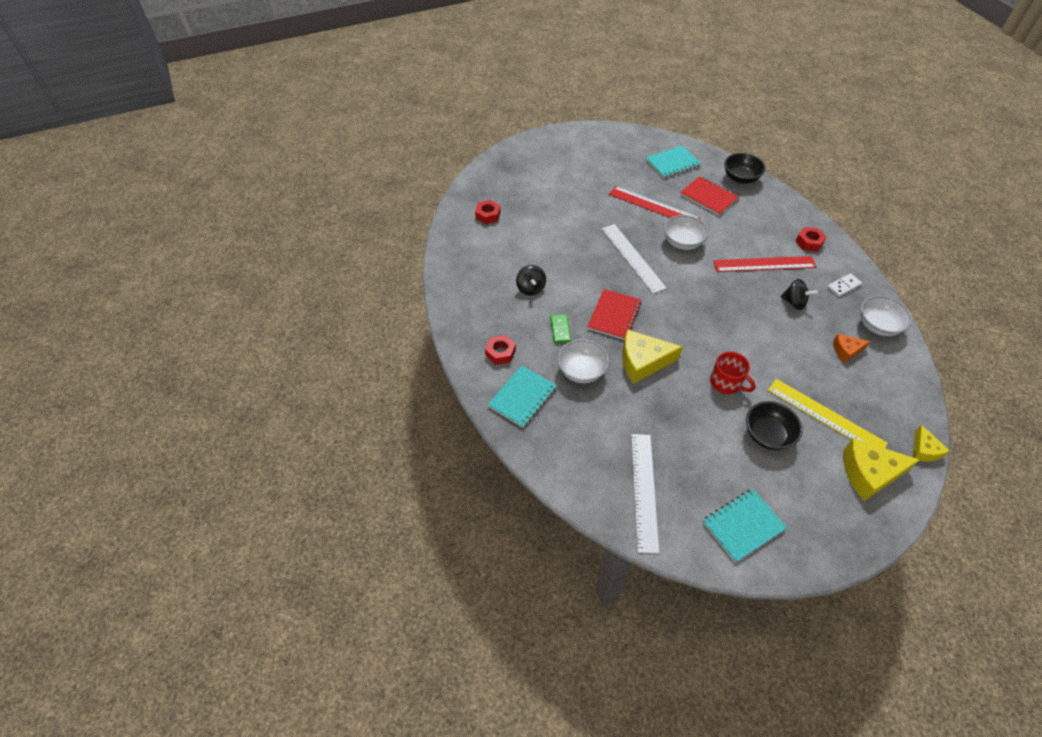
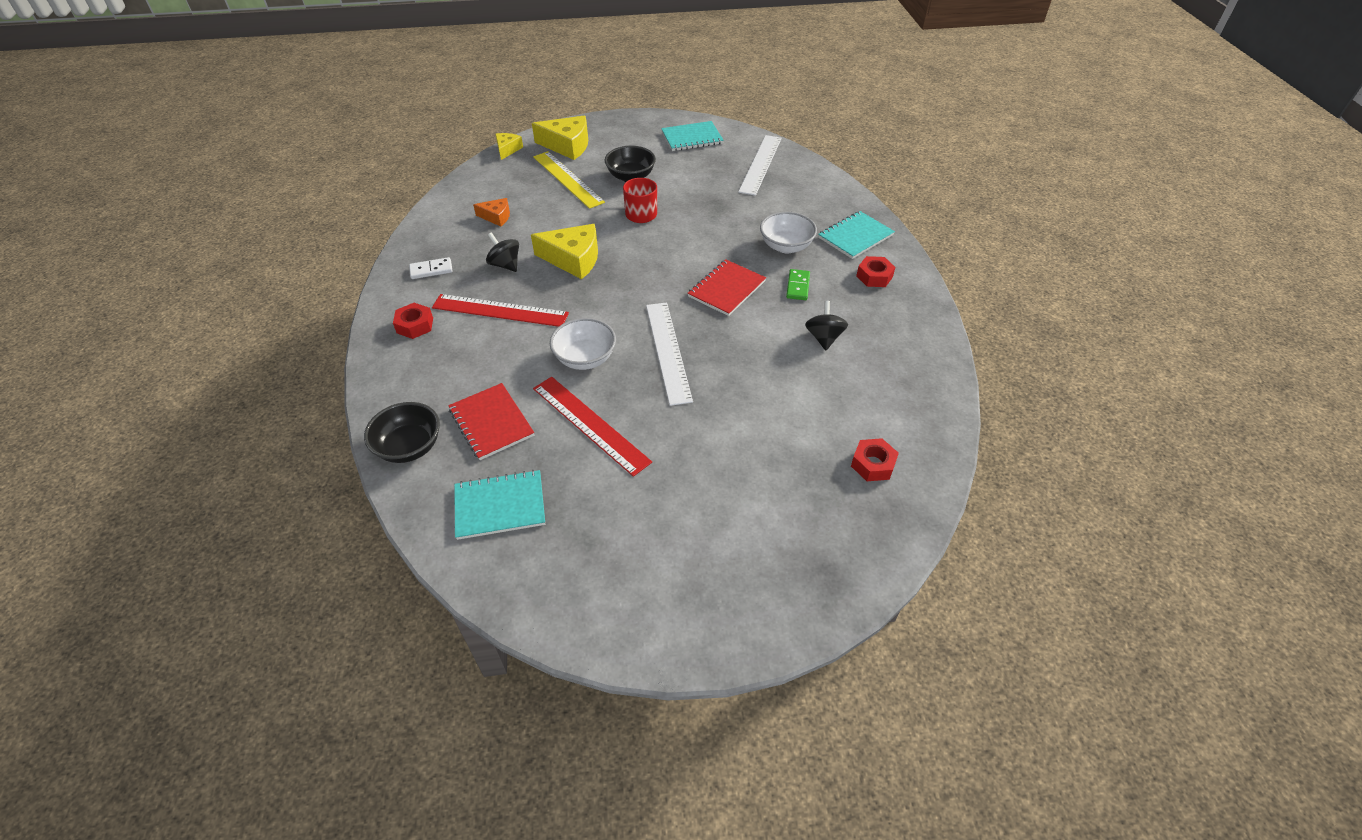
camera: 165 degrees left, 5 degrees down
yellow cheese [622,330,683,384] -> yellow cheese moved to [531,224,598,279]
white bowl [860,296,912,336] -> none

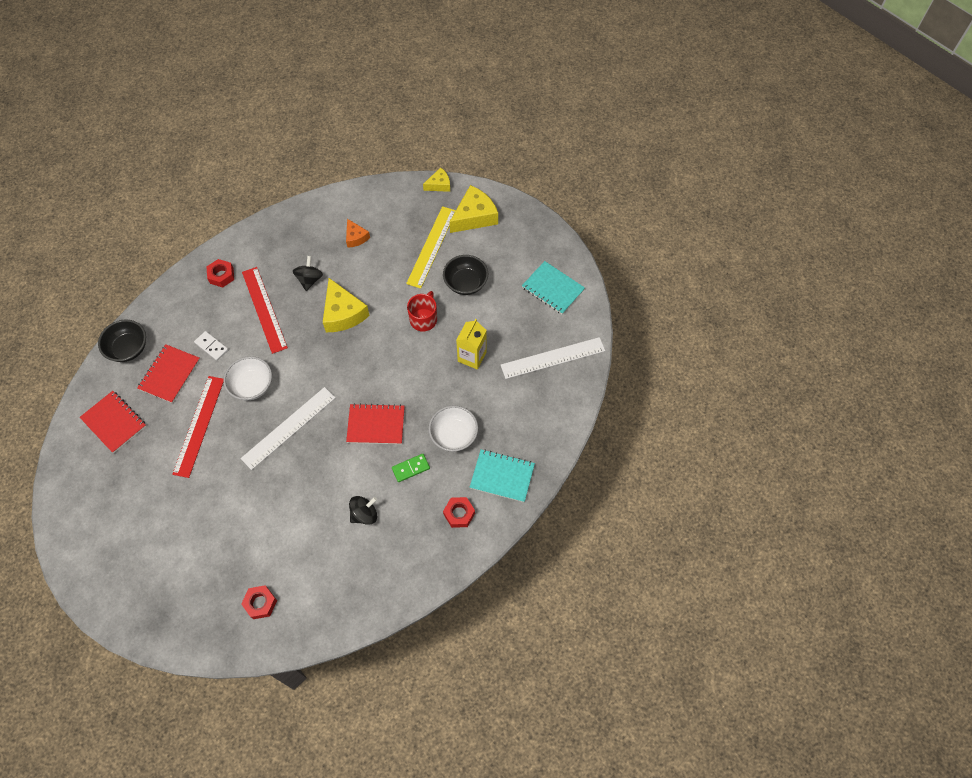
camera: 55 degrees right, 15 degrees up
white domino [409,257,452,279] -> white domino moved to [194,331,228,361]
turquoise notebook [454,470,545,540] -> red notebook [79,391,146,453]
yellow cheese [532,115,588,160] -> yellow cheese turned 105 degrees counterclockwise [449,185,498,233]
none -> yellow carton [456,319,487,370]

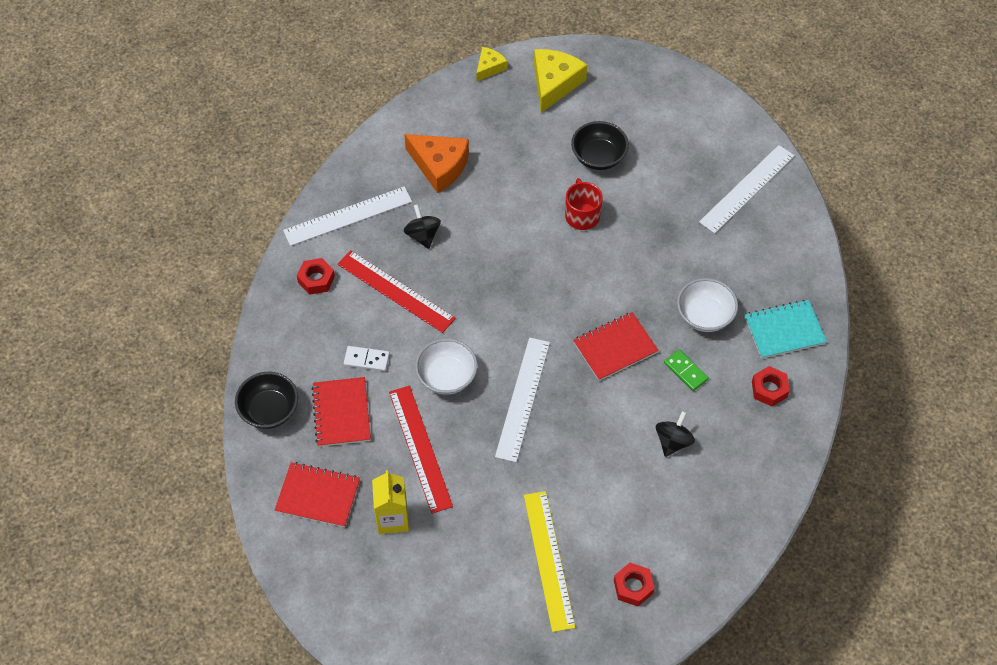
camera: 30 degrees left, 5 degrees down
yellow cheese [323,278,370,332] -> none
orange cheese [346,219,370,248] -> orange cheese [404,134,469,193], size x1.79
green domino [392,454,430,482] -> green domino turned 75 degrees counterclockwise [664,349,709,391]
yellow ruler [406,206,456,289] -> yellow ruler moved to [524,491,576,632]
yellow carton [456,319,487,370] -> yellow carton moved to [372,470,409,534]
turquoise notebook [522,261,585,314] -> none
none -> white ruler [283,186,412,246]

